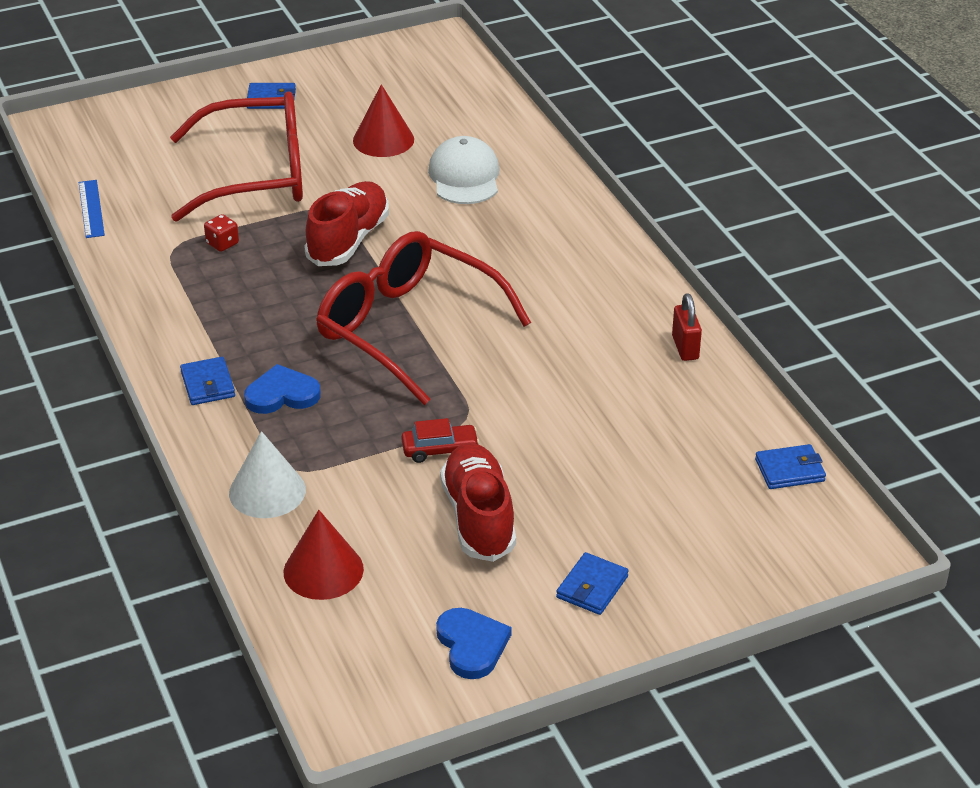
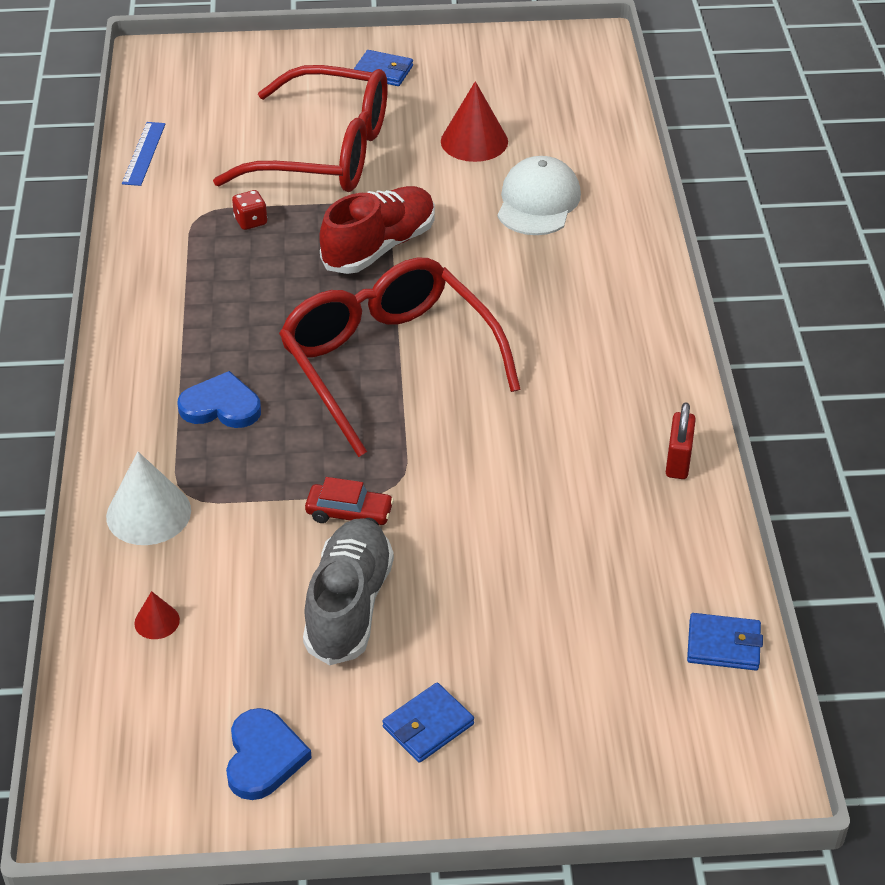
camera: 20 degrees right, 5 degrees up
blue wallet [180,357,235,405] -> none
red cone [284,510,364,600] -> red cone [134,591,180,639], size x0.50
red shoe [440,443,516,562] -> grey shoe [303,518,394,665]

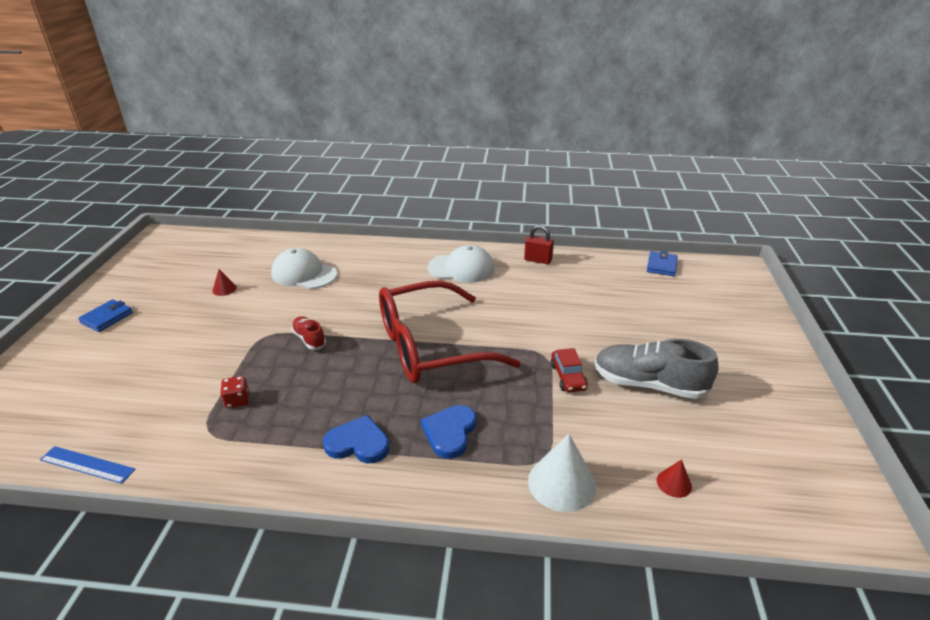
camera: 80 degrees left, 10 degrees down
red glasses [213,65,388,192] -> none
blue heart [226,708,312,800] -> blue heart moved to [323,415,390,463]
red car [305,477,394,525] -> red car turned 150 degrees clockwise [550,348,588,392]
red shoe [319,186,435,274] -> red shoe [291,316,326,350], size x0.52
blue wallet [382,683,474,763] -> none
red cone [441,81,508,162] -> red cone [212,269,237,296], size x0.50
none -> white cap [428,245,495,283]

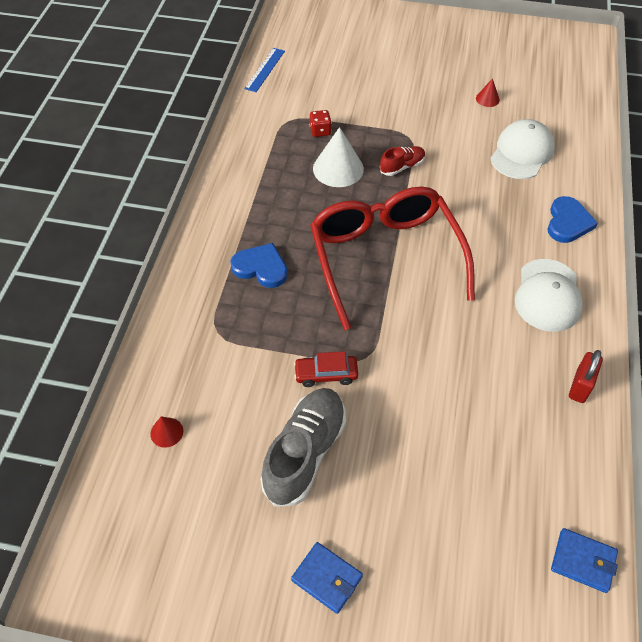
camera: 95 degrees right, 20 degrees up
blue wallet [78,299,133,332] -> blue wallet moved to [291,542,363,614]
blue heart [323,415,390,463] -> blue heart moved to [547,196,598,243]
white cone [528,434,596,512] -> white cone moved to [313,127,364,187]

